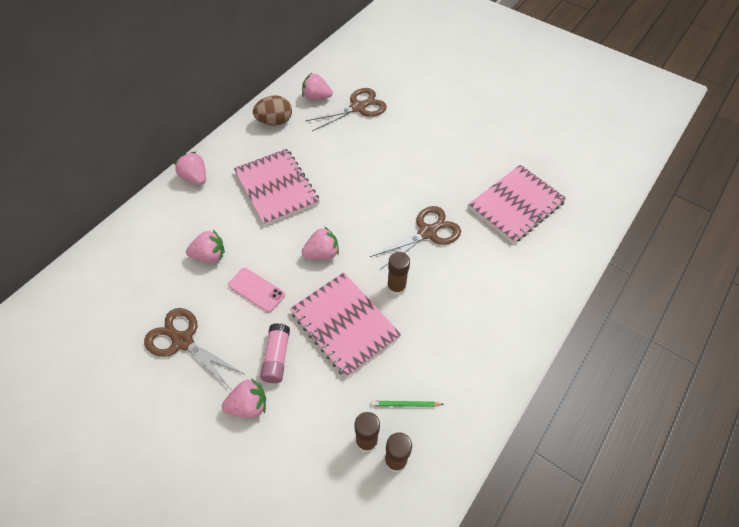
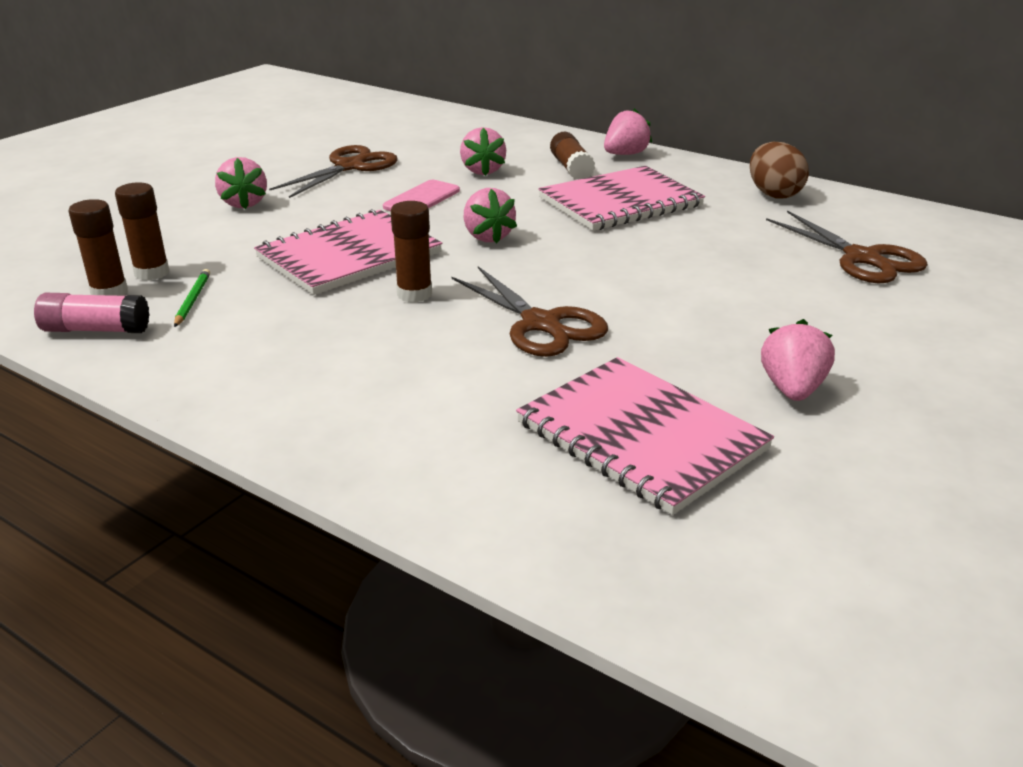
camera: 90 degrees right, 25 degrees down
pink glue stick [260,323,290,383] -> pink glue stick moved to [34,293,149,333]
pink strawberry [302,73,333,100] -> pink strawberry moved to [761,319,835,401]
none -> brown glue stick [550,132,595,180]

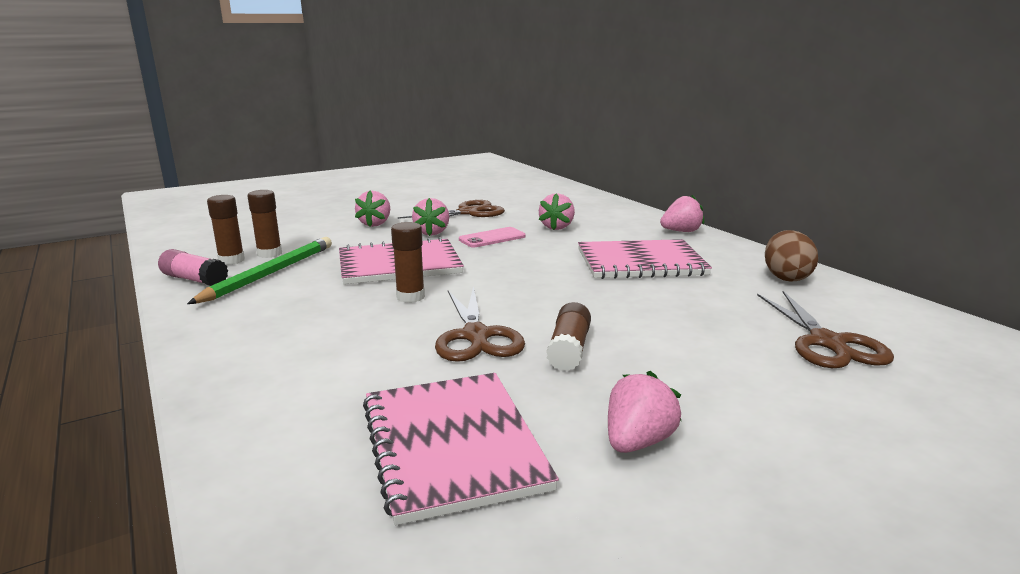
camera: 25 degrees right, 10 degrees down
green pencil [174,269,210,327] -> green pencil [187,237,332,304], size x2.19
pink strawberry [464,188,517,243] -> pink strawberry moved to [412,198,449,236]
brown glue stick [550,132,595,180] -> brown glue stick moved to [546,302,591,371]

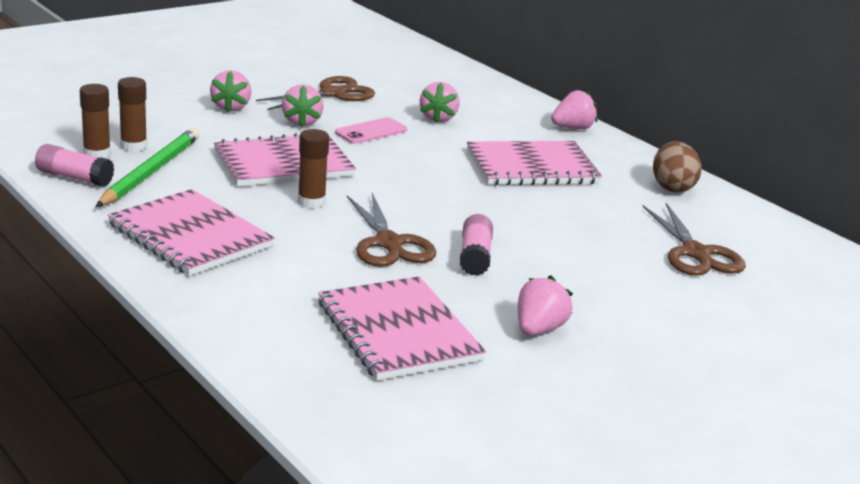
camera: 10 degrees left, 5 degrees up
brown glue stick [546,302,591,371] -> pink glue stick [460,214,493,276]
none -> pink notebook [107,189,275,276]

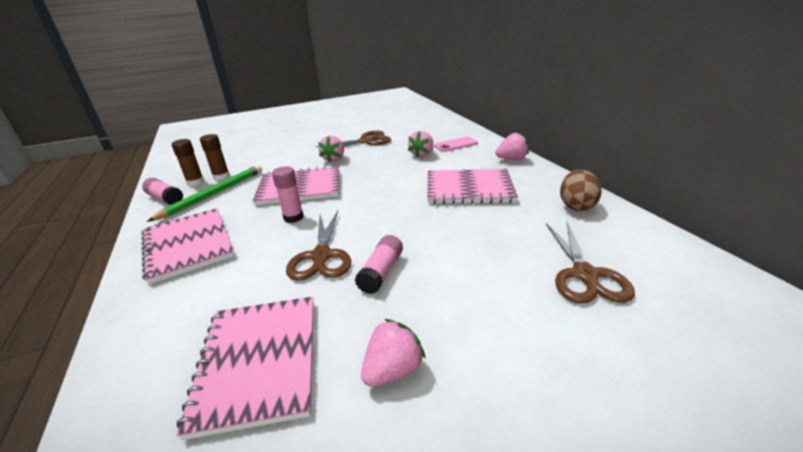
camera: 20 degrees right, 5 degrees up
pink strawberry [210,70,251,112] -> none
brown glue stick [298,129,329,209] -> pink glue stick [272,166,304,223]
pink phone [335,117,407,144] -> pink phone moved to [434,136,478,152]

